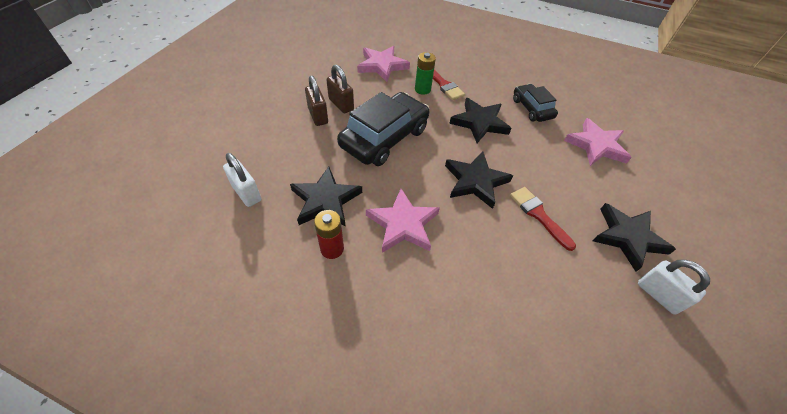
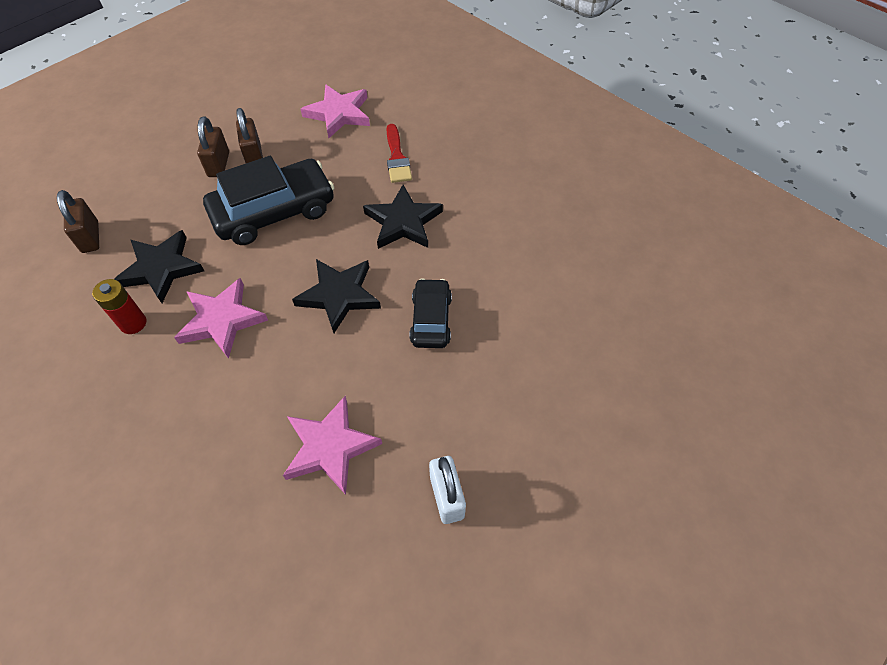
camera: 25 degrees right, 5 degrees up
white padlock [223,153,261,207] -> brown padlock [57,190,99,253]
green battery [415,52,436,95] -> none
red brush [510,187,576,251] -> none
black car [513,84,558,122] -> black car moved to [409,278,452,348]
pink star [564,118,631,166] -> pink star moved to [283,396,382,495]
black star [593,203,676,272] -> none

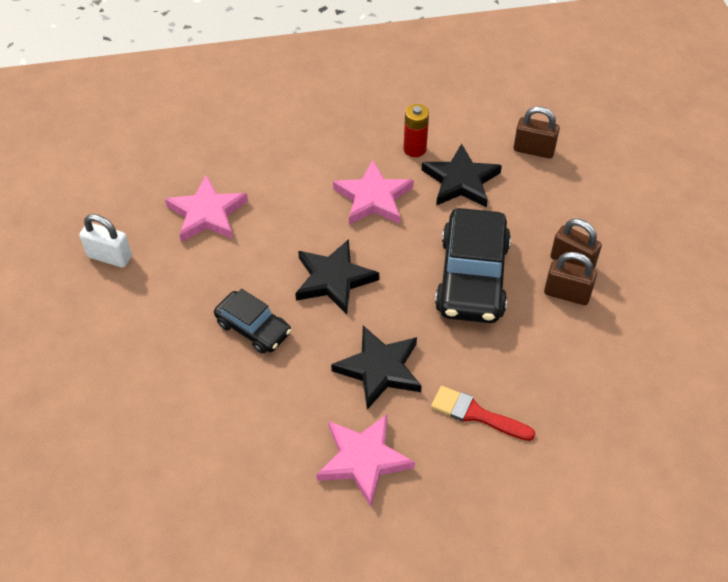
camera: 125 degrees right, 5 degrees down
pink star [301,84,370,138] -> pink star moved to [316,414,415,507]

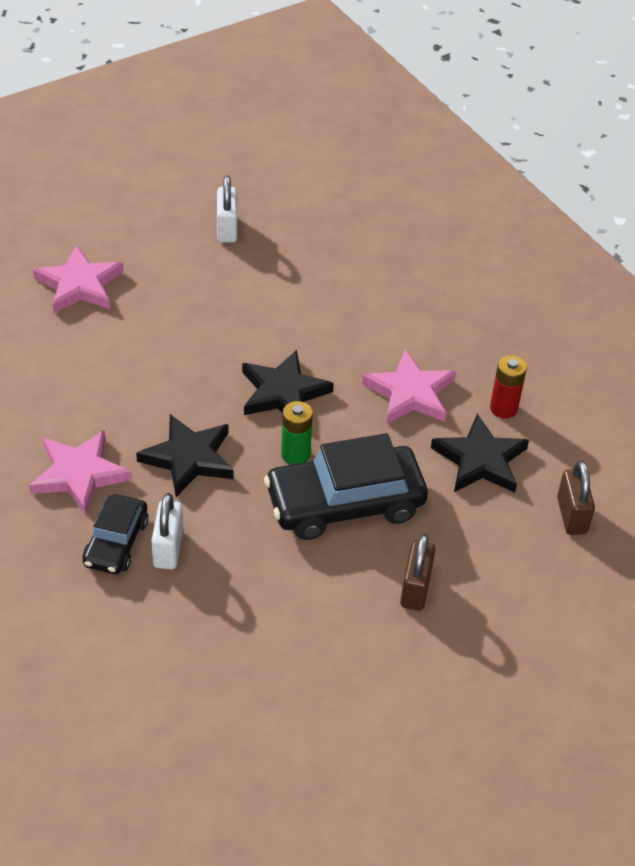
camera: 65 degrees right, 5 degrees down
pink star [165,175,248,242] -> pink star moved to [33,245,124,314]
black car [214,289,291,354] -> black car moved to [82,494,149,574]
red brush [431,386,535,441] -> white padlock [152,493,183,569]
brown padlock [544,252,597,305] -> none
none -> green battery [281,401,313,464]

